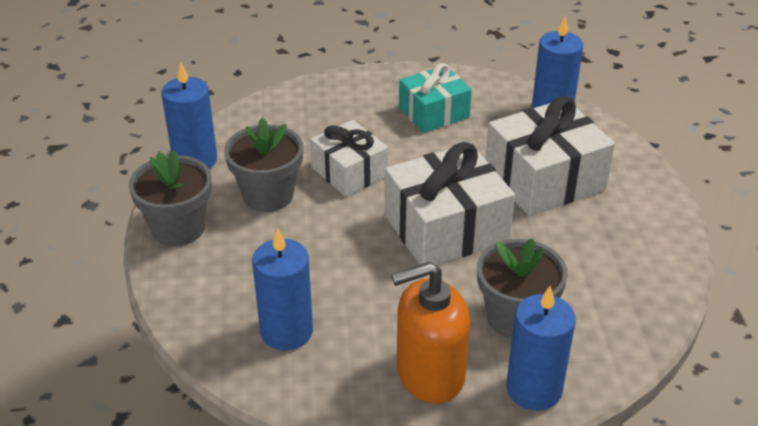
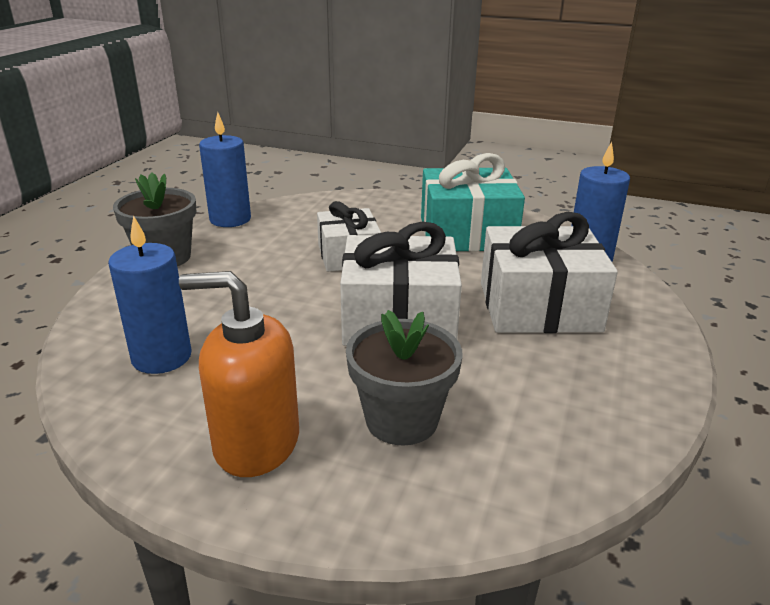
camera: 25 degrees right, 10 degrees down
grey flower pot [224,118,303,212] -> none
turquoise gift [399,63,472,133] -> turquoise gift [421,153,525,252], size x1.57
blue candle [506,286,576,411] -> none

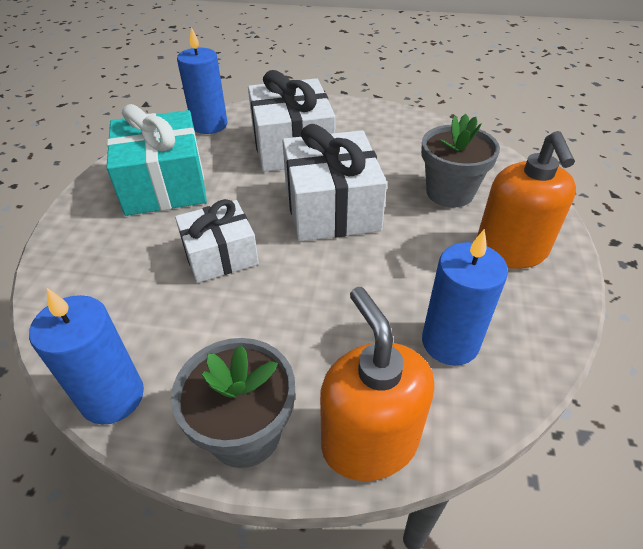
camera: 100 degrees left, 15 degrees up
none -> orange soap dispenser [320,287,434,481]

